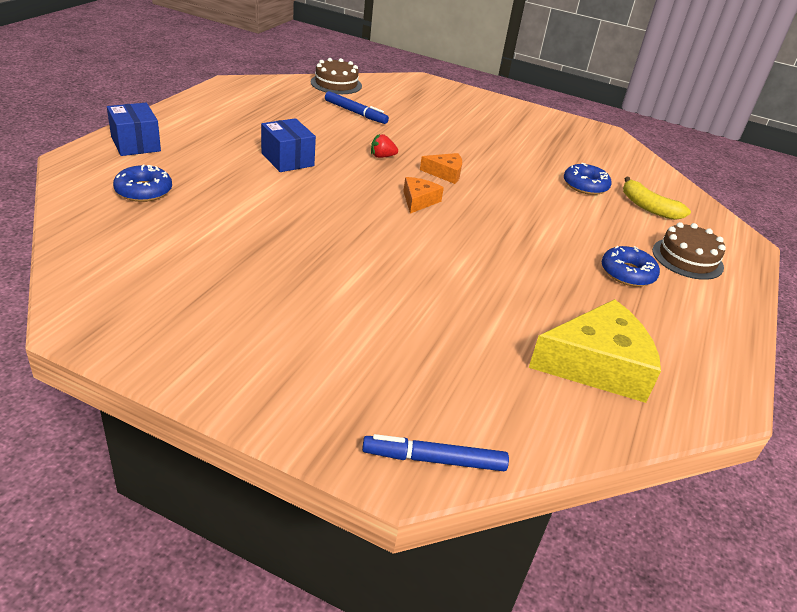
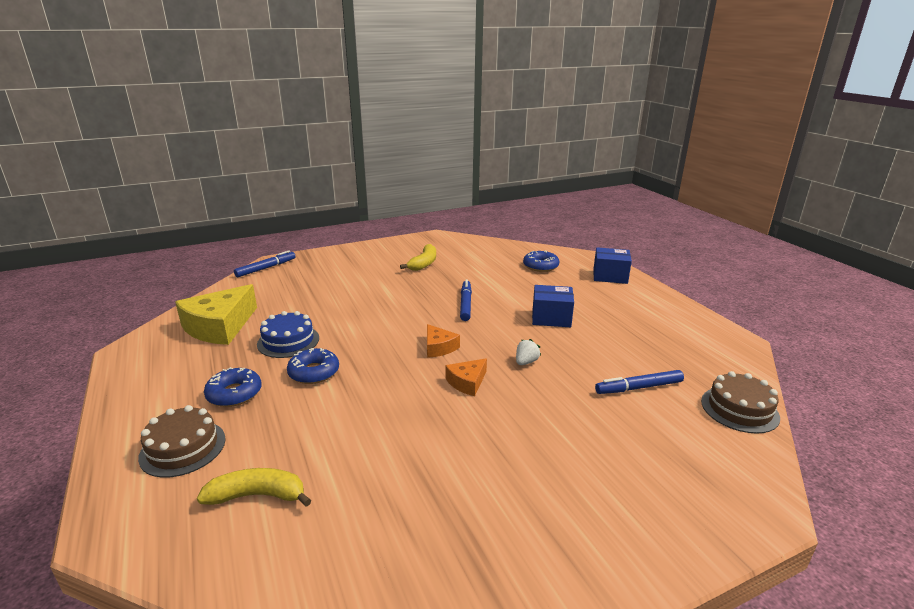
camera: 135 degrees right, 10 degrees down
red strawberry [371,134,398,158] -> white strawberry [516,339,541,365]
blue donut [564,163,612,195] -> blue donut moved to [287,348,339,384]
none -> blue cake [257,311,319,358]
none -> yellow banana [400,244,436,271]
none -> blue marker [460,280,472,321]

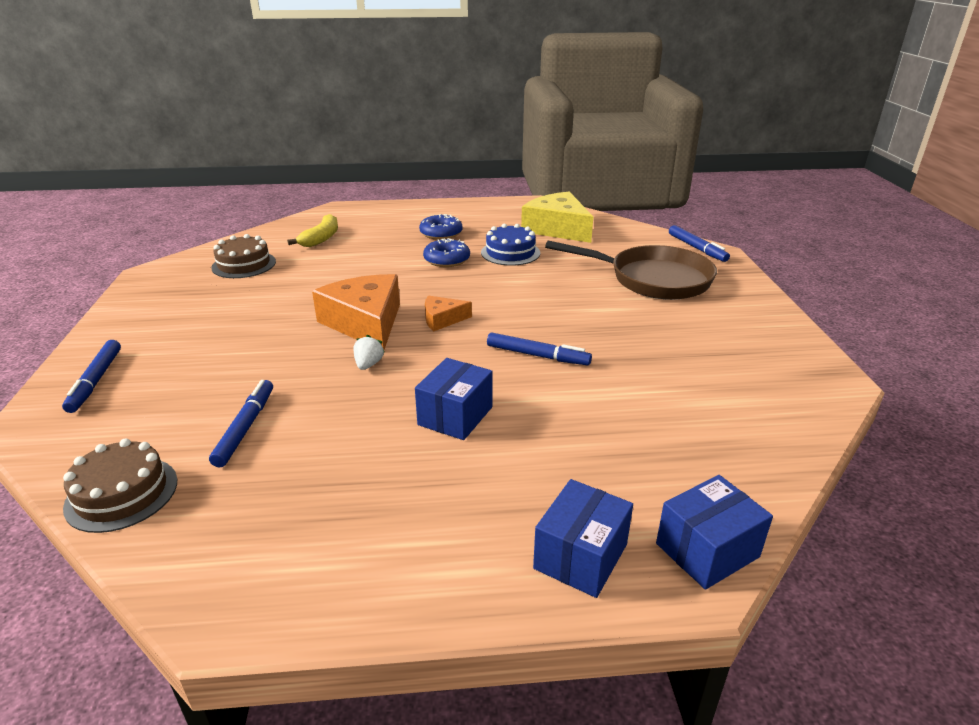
camera: 110 degrees right, 5 degrees up
brown cake [138,405,226,478] -> brown cake moved to [211,234,276,278]
yellow banana [400,244,436,271] -> none
orange cheese [446,358,487,396] -> orange cheese [312,274,400,349], size x1.99
white strawberry [516,339,541,365] -> white strawberry turned 135 degrees counterclockwise [353,335,385,370]
blue donut [523,250,559,272] -> none
none -> blue marker [62,340,121,413]
none -> brown pan [545,240,717,300]
none -> blue box [656,475,773,590]

